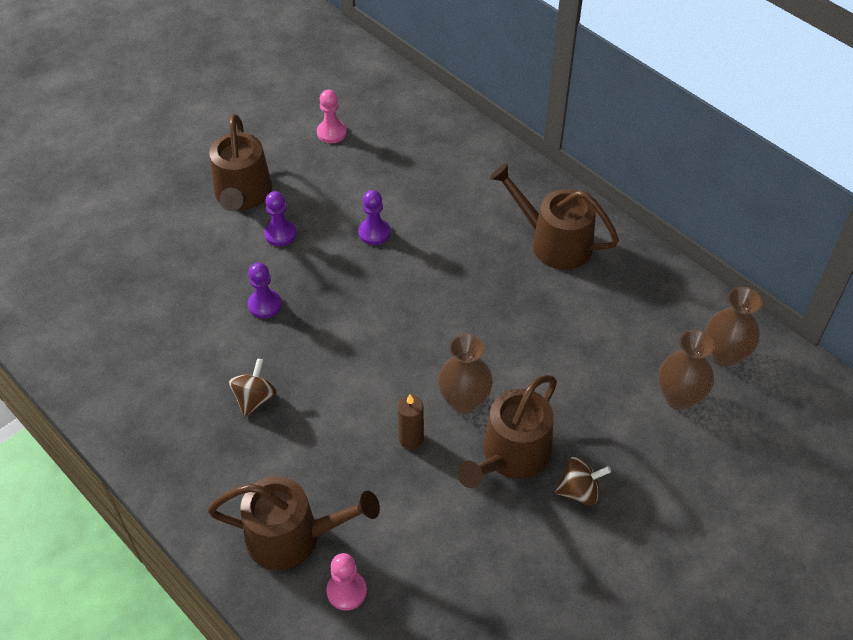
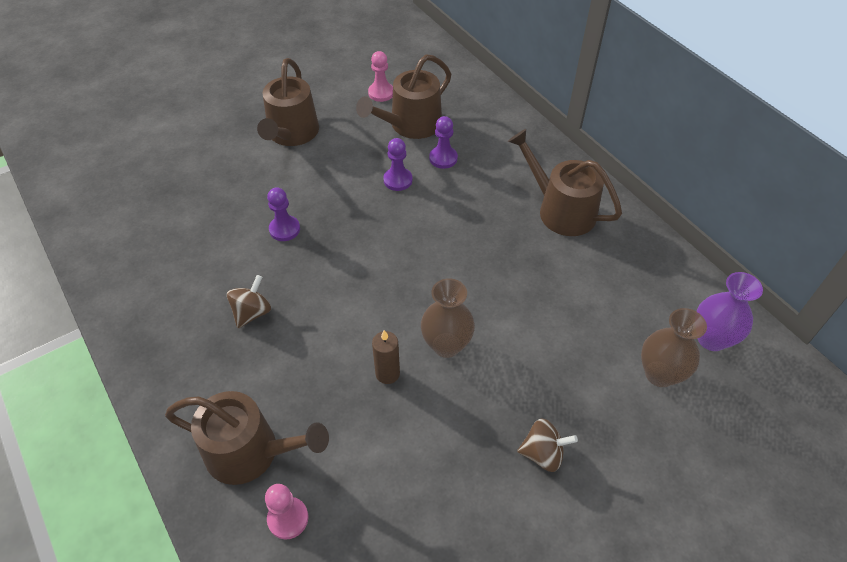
camera: 10 degrees right, 0 degrees up
purple pawn [264,191,297,246] -> purple pawn moved to [429,116,458,169]
brown watering can [457,375,557,488] -> brown watering can moved to [356,54,451,139]
brown vase [705,287,762,367] -> purple vase [696,272,763,351]

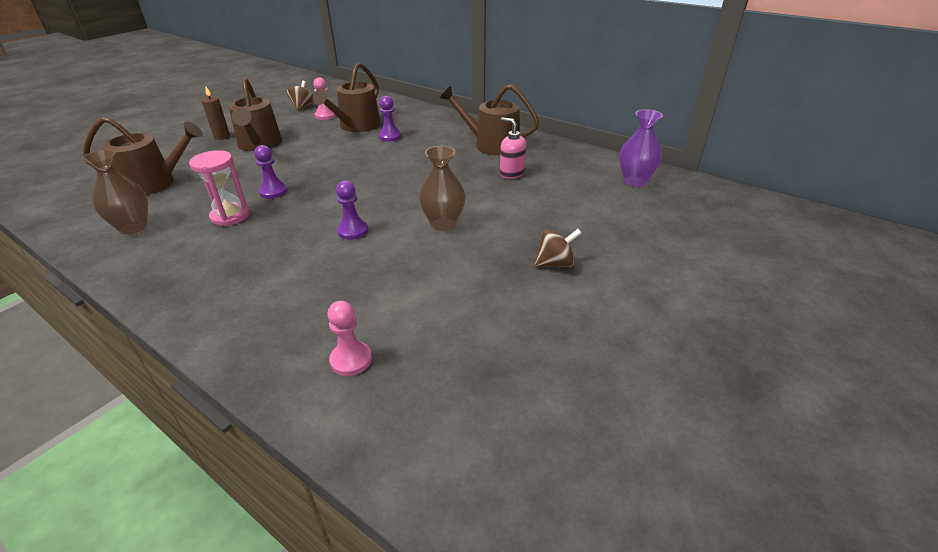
camera: 20 degrees left, 15 degrees down
brown watering can [165,391,329,485] -> brown watering can moved to [83,117,203,195]
brown spinning top [227,275,271,328] -> brown spinning top moved to [287,81,313,111]
brown candle [372,330,400,384] -> brown candle moved to [202,87,230,140]
purple pawn [384,138,412,191] -> purple pawn moved to [336,181,368,240]
brown vase [641,308,707,387] -> brown vase moved to [81,149,148,235]
none -> pink hourglass [189,150,250,226]
none -> pink soap dispenser [500,117,526,179]

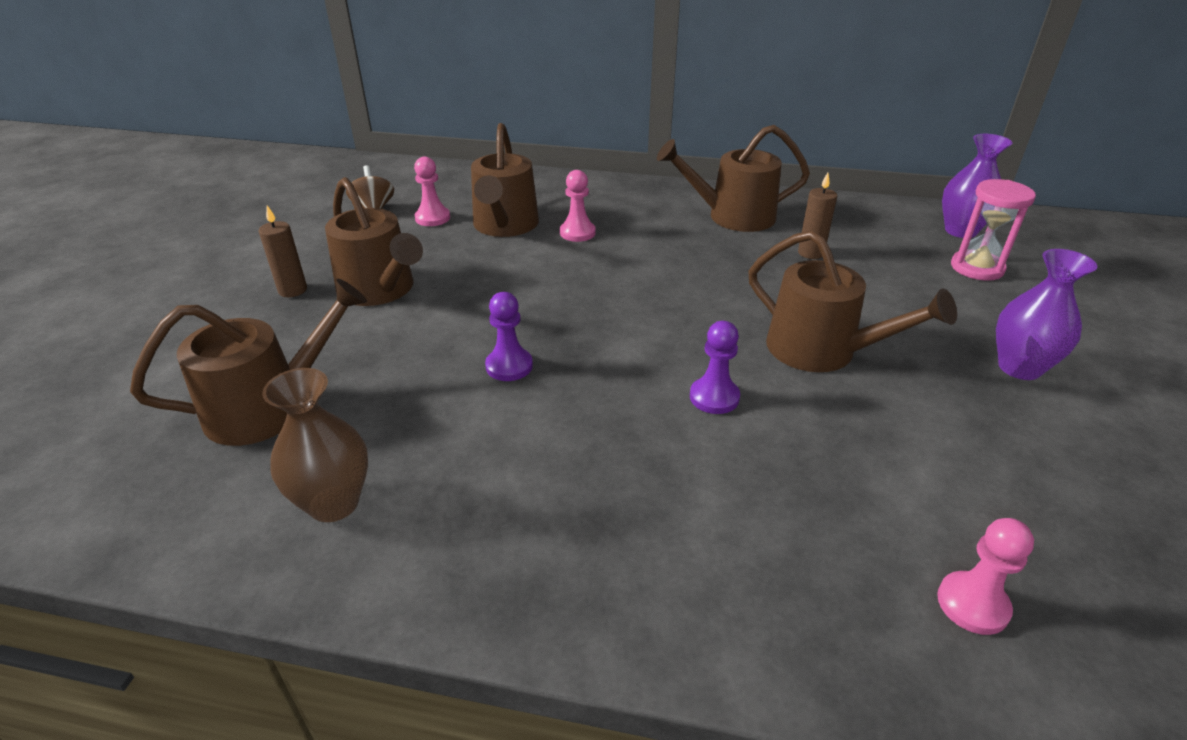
camera: 25 degrees left, 0 degrees up
pink hourglass [189,150,250,226] -> pink hourglass moved to [951,179,1036,281]
purple pawn [379,96,401,142] -> pink pawn [560,170,596,242]
brown vase [419,146,465,231] -> brown watering can [748,230,957,372]
pink soap dispenser [500,117,526,179] -> brown candle [798,173,837,259]
brown spinning top [534,229,581,267] -> purple vase [996,249,1097,380]

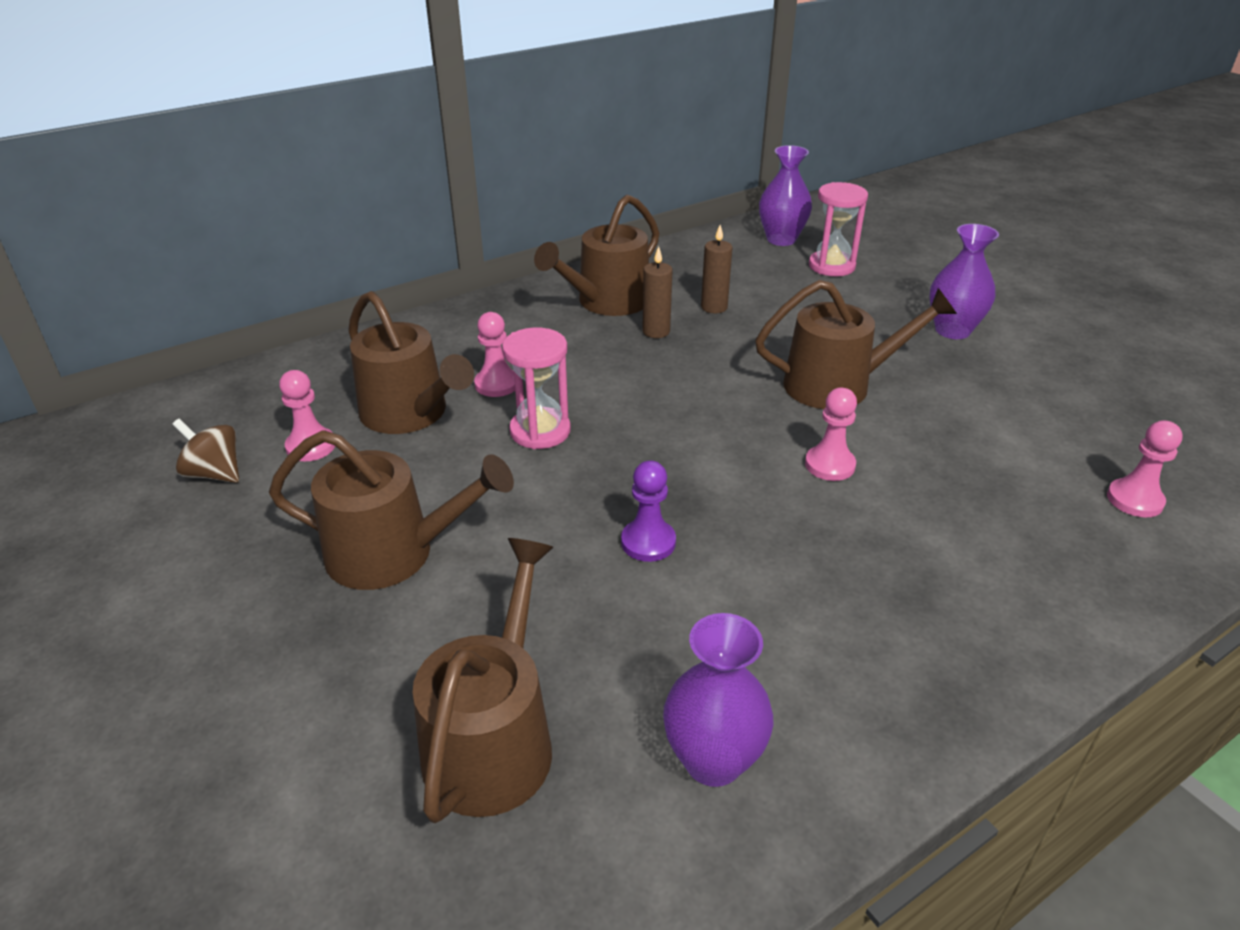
camera: 45 degrees left, 0 degrees up
brown candle [258,205,307,297] -> brown candle moved to [642,246,673,338]
brown vase [262,368,368,522] -> purple vase [663,613,774,787]
purple pawn [690,321,740,414] -> pink pawn [805,388,857,481]
none -> pink hourglass [502,327,571,449]

